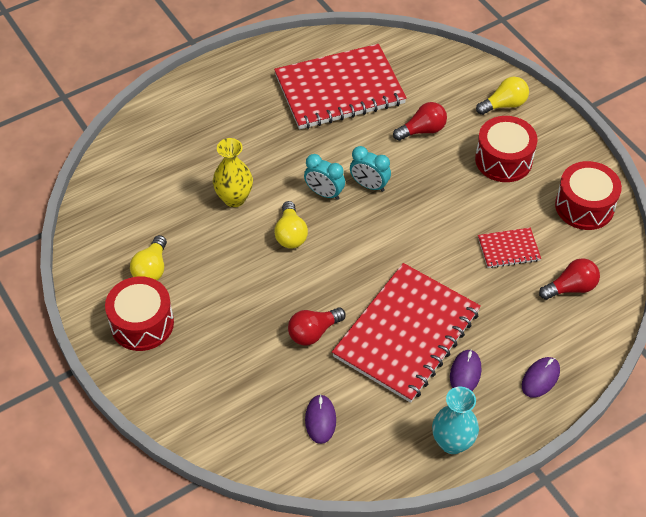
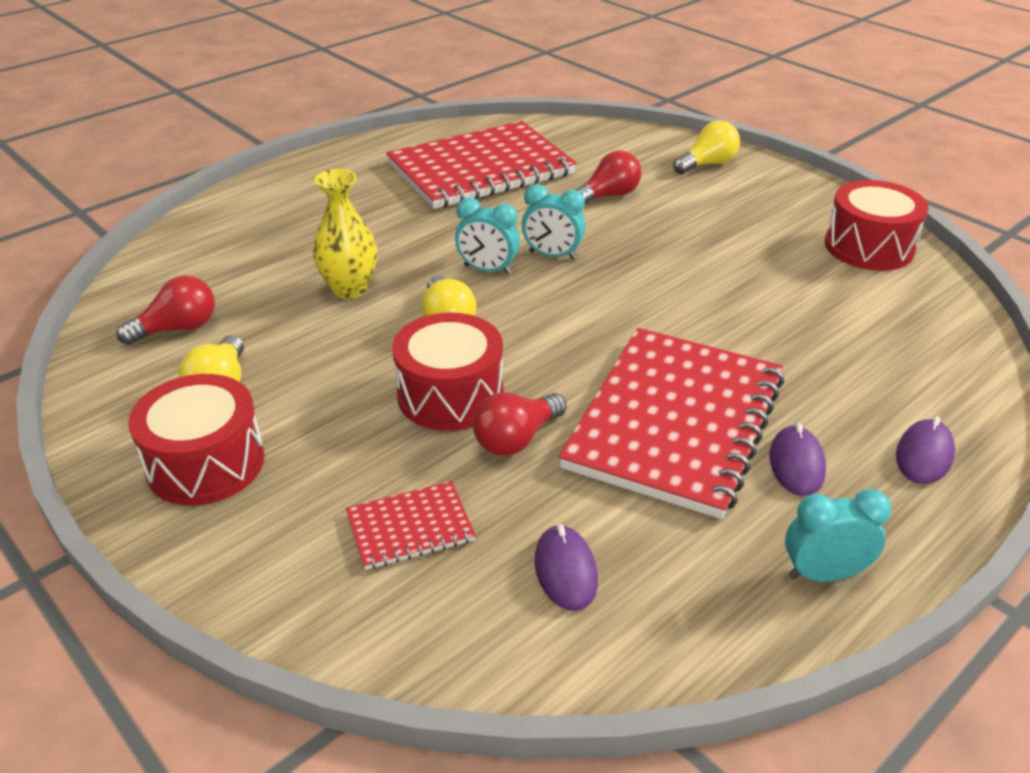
camera: 10 degrees left, 15 degrees down
turquoise vase [432,387,479,454] -> turquoise clock [785,489,891,582]
red drum [475,116,538,182] -> red drum moved to [392,313,503,431]
red notebook [478,228,541,268] -> red notebook moved to [346,481,476,570]
red light bulb [539,258,600,300] -> red light bulb moved to [117,275,215,345]

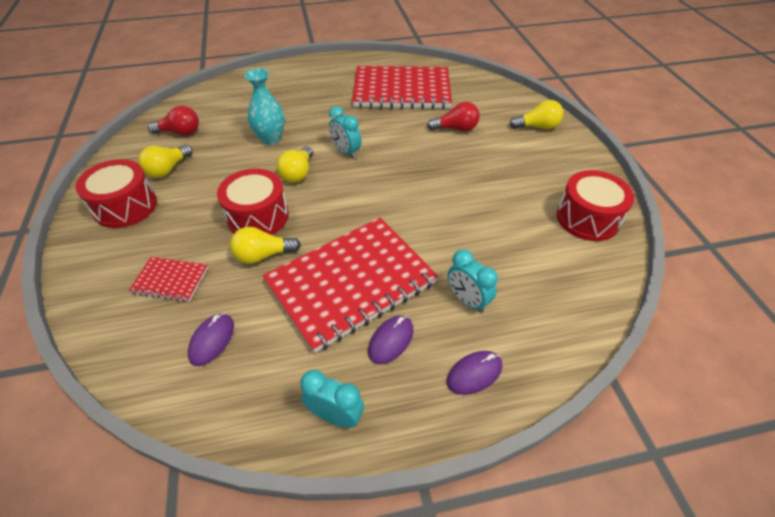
camera: 30 degrees right, 10 degrees up
yellow vase [313,169,377,299] -> turquoise vase [244,68,285,145]
red light bulb [473,392,567,456] -> yellow light bulb [230,227,301,264]
turquoise clock [522,184,586,260] -> turquoise clock moved to [447,249,498,313]

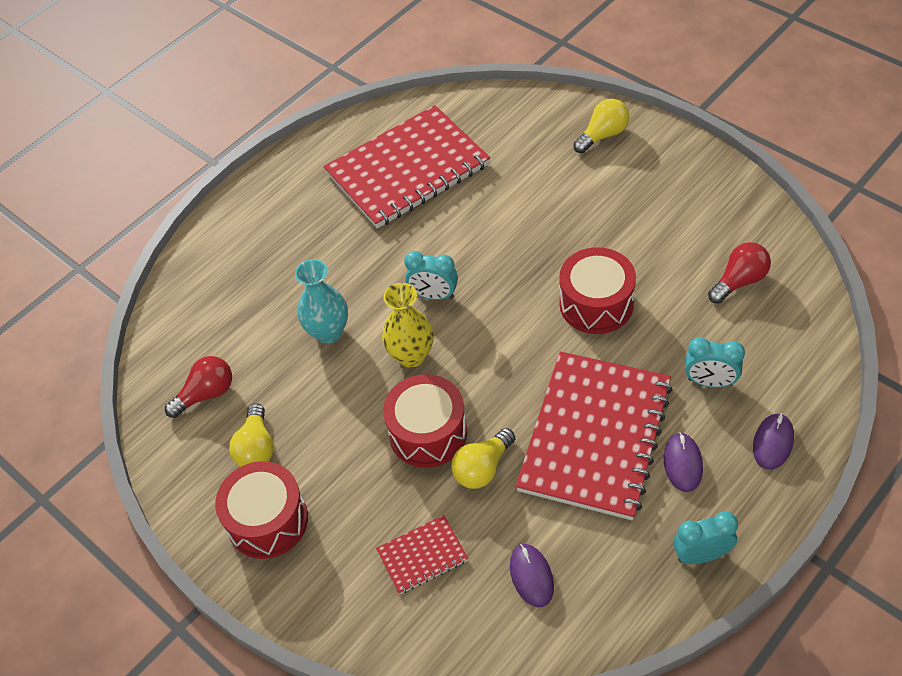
camera: 30 degrees left, 5 degrees up
yellow light bulb [276,146,313,183] -> yellow vase [382,283,434,368]
red light bulb [427,102,480,131] -> red light bulb moved to [708,242,771,304]
red drum [556,170,634,241] -> red drum moved to [559,247,636,334]

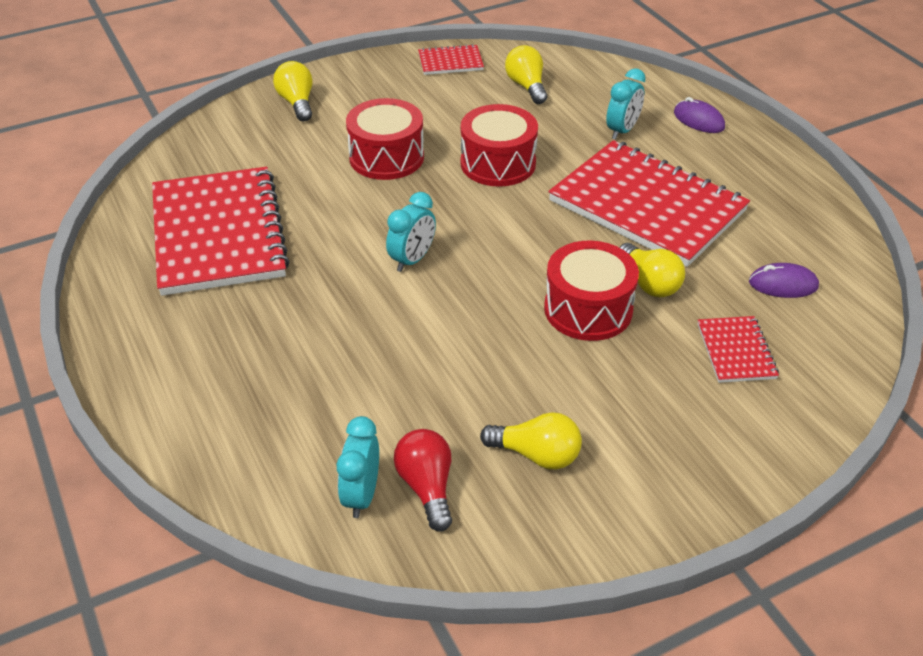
camera: 75 degrees left, 10 degrees down
red drum [215,461,308,559] -> red drum moved to [346,98,424,180]
turquoise vase [295,259,348,344] -> none
yellow vase [382,283,434,368] -> none
purple mouse [664,432,703,492] -> none
turquoise clock [673,512,738,564] -> turquoise clock moved to [337,416,379,518]
red light bulb [708,242,771,304] -> yellow light bulb [505,45,547,104]
none -> red notebook [418,44,484,75]

